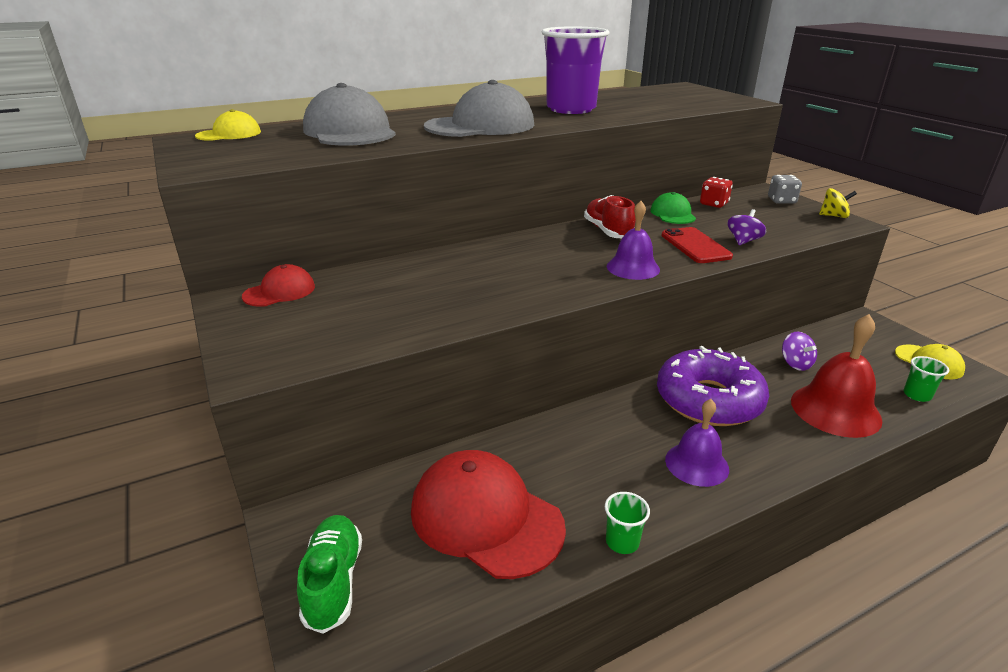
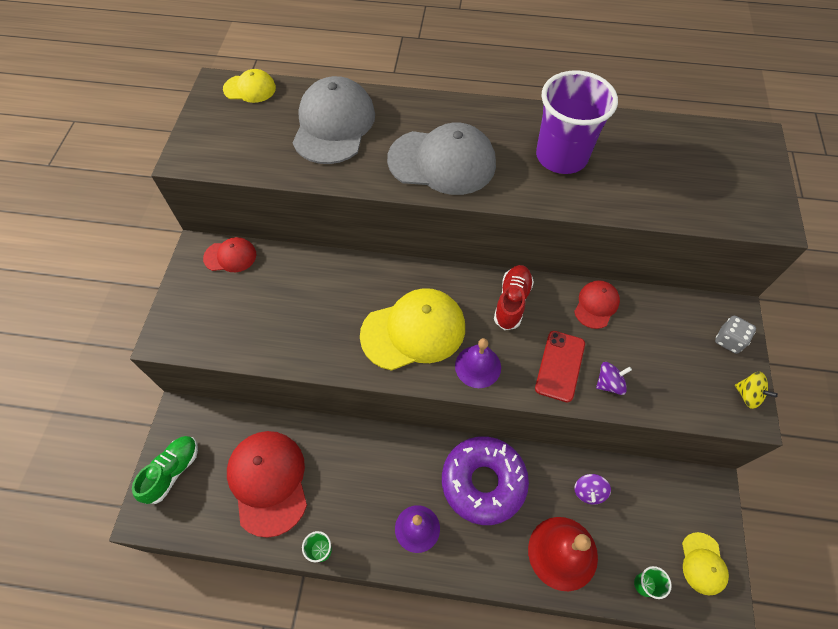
camera: 35 degrees right, 30 degrees up
green cap [650,192,696,224] -> red cap [574,280,620,329]
red dice [700,177,733,208] -> none
none -> yellow cap [360,288,465,371]

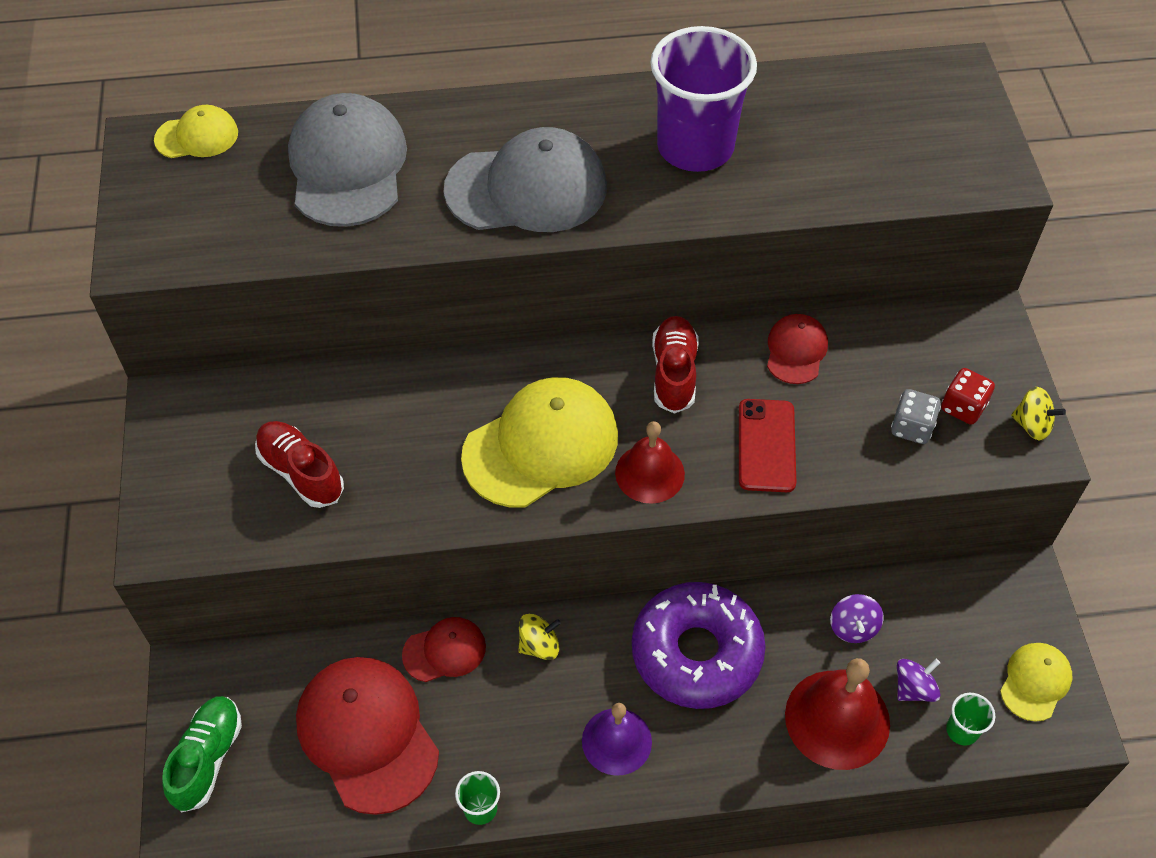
camera: 15 degrees left, 5 degrees down
red cap [203,237,256,272] -> red cap moved to [402,617,486,682]
purple bell [455,338,501,388] -> red bell [615,421,685,504]
purple spinning top [596,362,632,395] -> purple spinning top moved to [897,659,940,702]
yellow cap [682,532,729,596] -> yellow cap turned 135 degrees counterclockwise [1000,643,1072,722]
grey dice [715,316,756,354] -> grey dice moved to [891,389,941,444]
none -> red shoe [255,421,344,508]
none -> yellow spinning top [518,614,561,660]
none -> red dice [941,368,995,425]

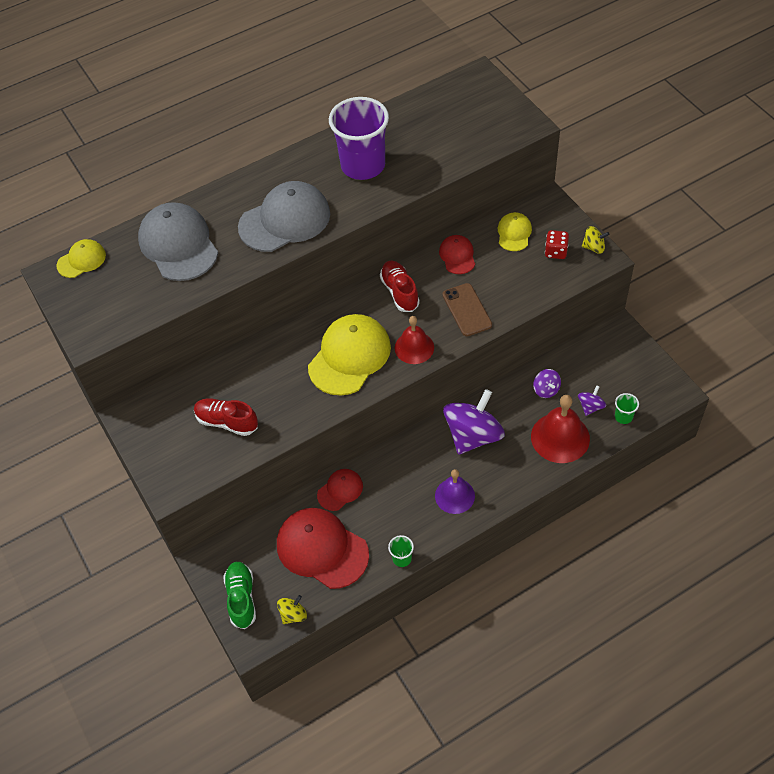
camera: 20 degrees left, 0 degrees up
yellow spinning top [518,614,561,660] -> yellow spinning top moved to [277,595,307,624]
purple donut [632,582,766,709] -> purple spinning top [443,389,505,455]
red phone [739,399,796,492] -> brown phone [443,283,492,336]
grey dice [891,389,941,444] -> none
yellow cap [1000,643,1072,722] -> yellow cap moved to [498,212,532,251]

